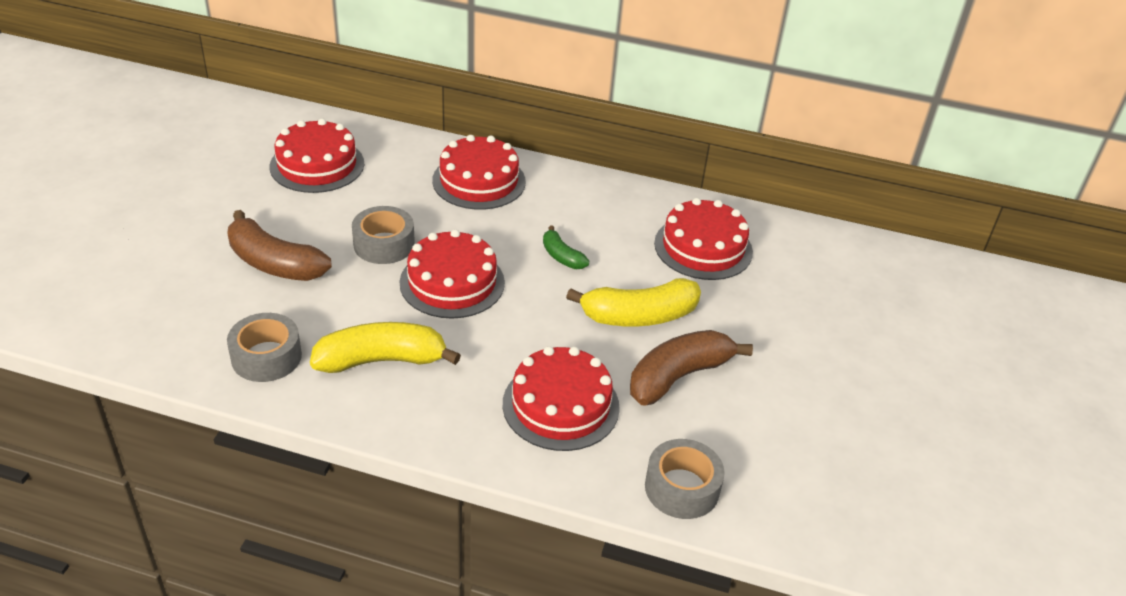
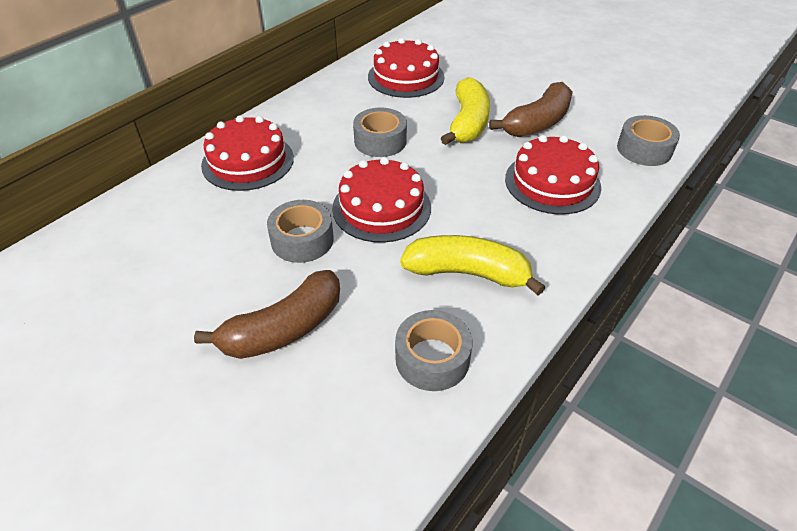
camera: 65 degrees left, 5 degrees up
red cake [270,118,364,193] -> none
yellow banana [310,322,461,373] -> yellow banana turned 90 degrees clockwise [400,235,545,295]
green banana [543,225,589,269] -> grey tape [353,108,407,157]
brown banana [630,330,753,405] -> brown banana turned 120 degrees counterclockwise [489,82,573,137]

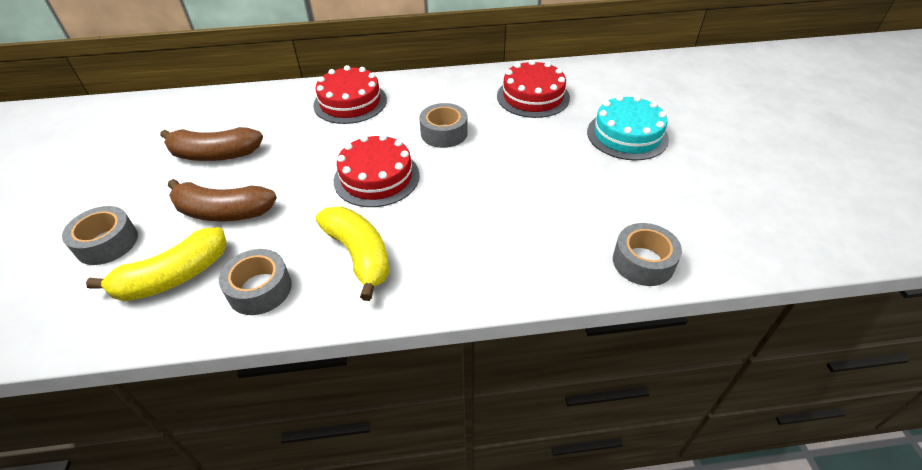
camera: 45 degrees right, 0 degrees up
grey tape [267,200,334,263] -> grey tape moved to [62,206,138,265]
yellow banana [441,77,490,145] -> yellow banana moved to [86,227,227,301]
brown banana [489,82,573,137] -> brown banana moved to [160,127,263,161]
red cake [505,135,601,215] -> none
none -> turquoise cake [587,95,669,160]

